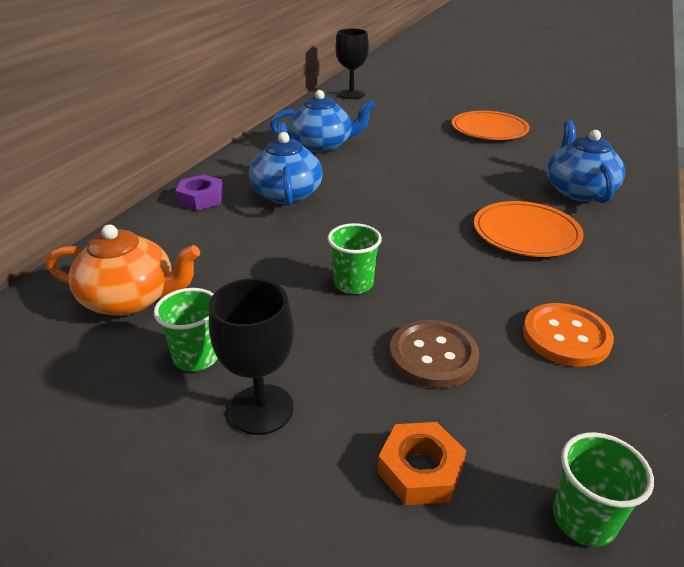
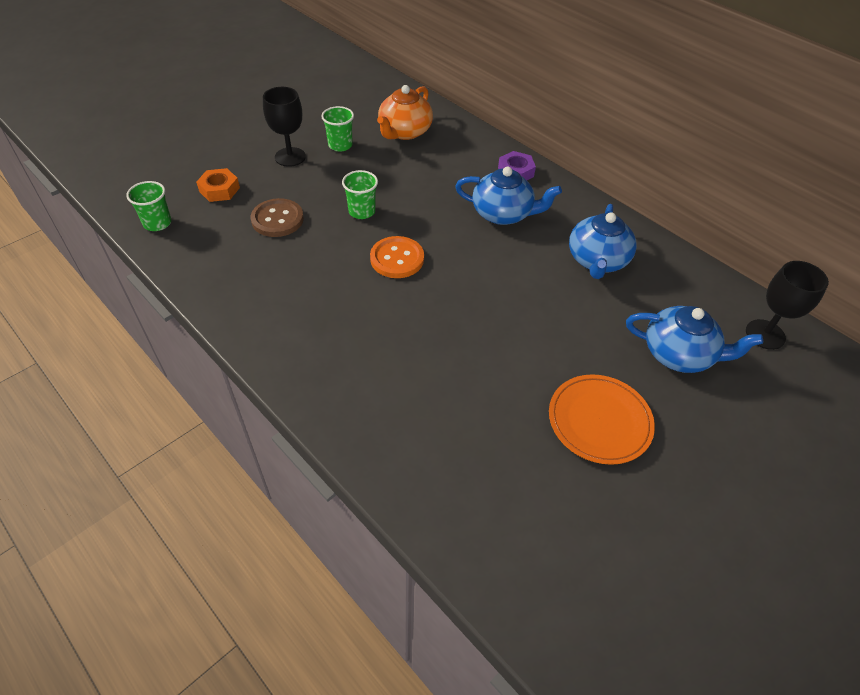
camera: 110 degrees right, 15 degrees up
orange plate [474,201,584,257] -> none
orange button [523,303,614,367] -> orange button moved to [370,236,424,278]
blue teapot [547,120,625,203] -> blue teapot moved to [626,306,763,373]

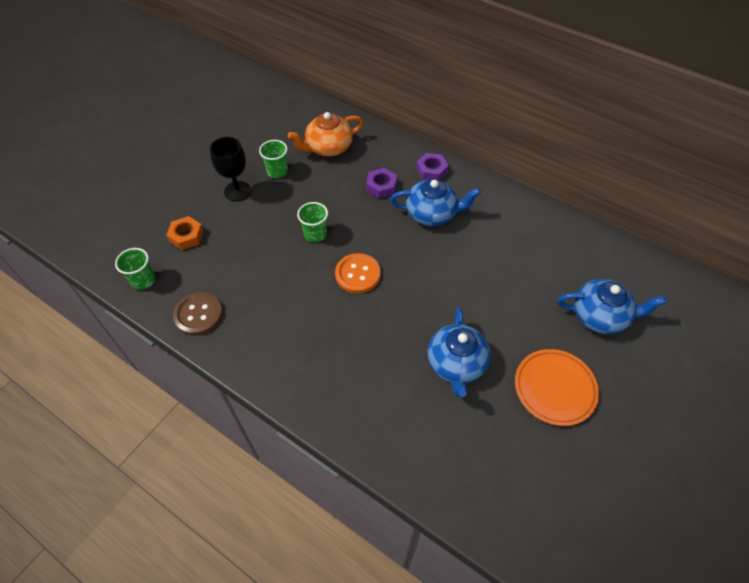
camera: 10 degrees left, 5 degrees up
brown button [251,198,304,237] -> brown button moved to [173,292,223,336]
orange teapot [377,85,433,140] -> orange teapot turned 45 degrees clockwise [288,112,363,157]
blue teapot [569,204,637,279] -> blue teapot moved to [428,308,491,397]
black goblet [746,261,829,350] -> none
none -> purple nut [366,168,397,199]

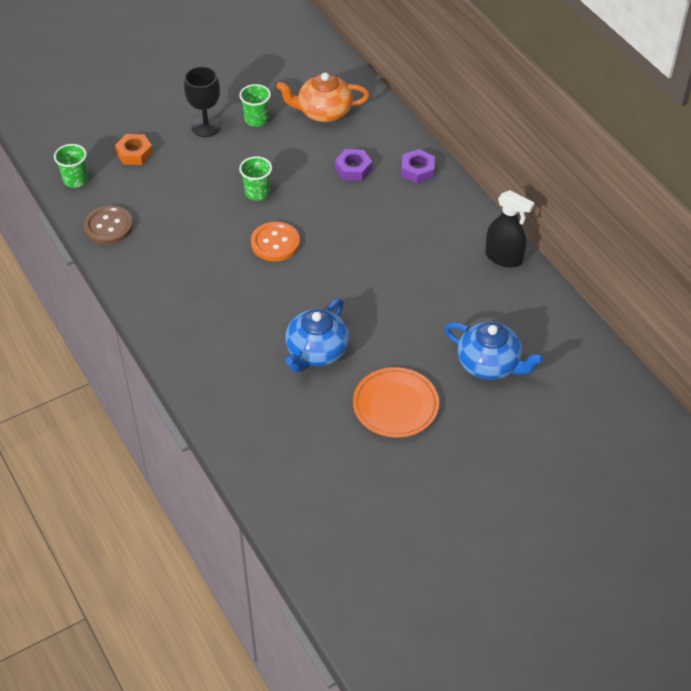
camera: 25 degrees right, 5 degrees down
blue teapot [390,179,481,226] -> none
none -> black spray bottle [485,190,535,268]

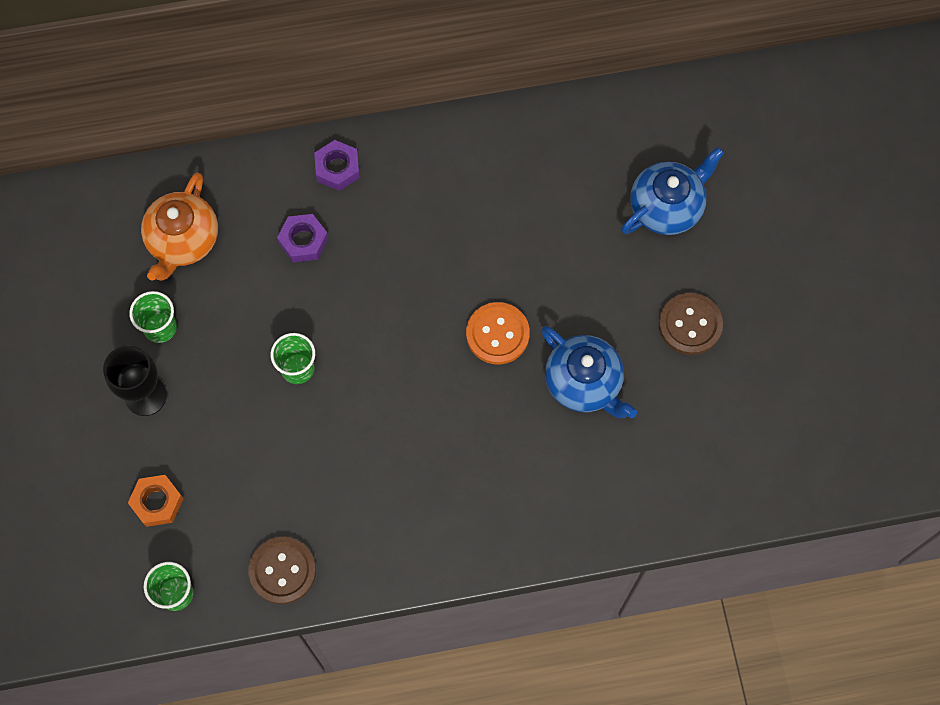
camera: 70 degrees left, 20 degrees up
orange button [251,222,300,262] -> orange button moved to [466,302,530,364]
orange plate [353,367,439,438] -> brown button [659,293,723,355]
black spray bottle [485,190,535,268] -> none

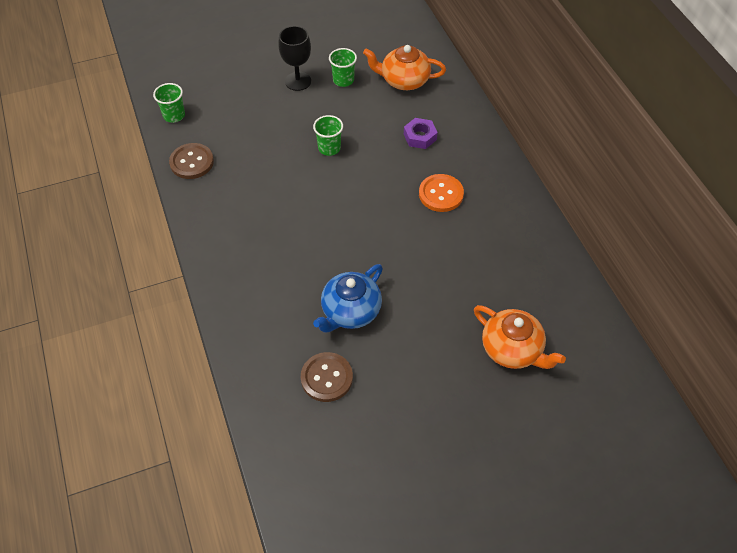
camera: 80 degrees right, 15 degrees down
orange nut [128,475,184,527] -> none
purple nut [314,140,360,191] -> none
orange button [466,302,530,364] -> orange button moved to [419,174,464,212]
blue teapot [621,147,724,235] -> orange teapot [474,305,566,369]
brown button [659,293,723,355] -> brown button moved to [301,352,353,402]

